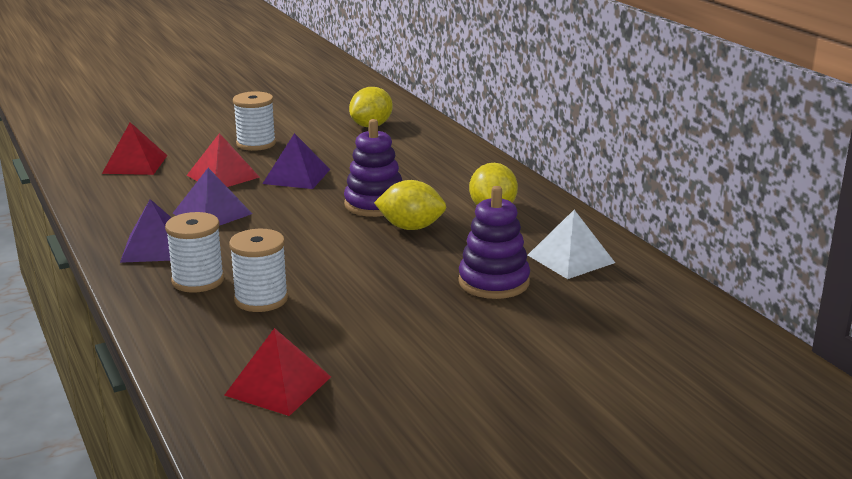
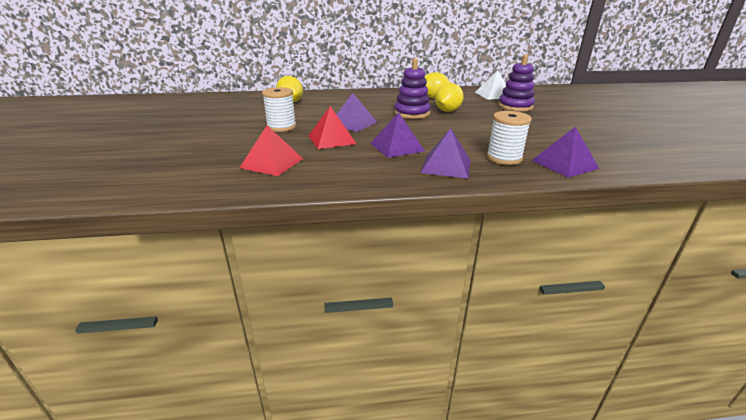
camera: 70 degrees left, 5 degrees up
red pyramid [224,328,331,416] -> none
white spool [229,229,288,312] -> none
none -> purple pyramid [531,127,600,178]

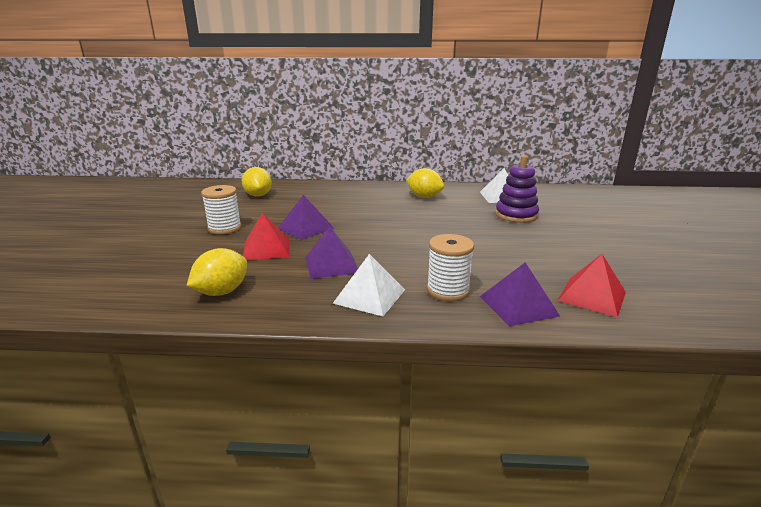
camera: 10 degrees right, 5 degrees down
red pyramid [240,126,303,176] -> red pyramid moved to [557,254,626,317]
purple stacking toy [394,58,431,119] -> none
purple pyramid [420,128,471,179] -> white pyramid [332,254,405,316]
yellow lemon [435,83,464,112] -> yellow lemon moved to [187,248,247,296]

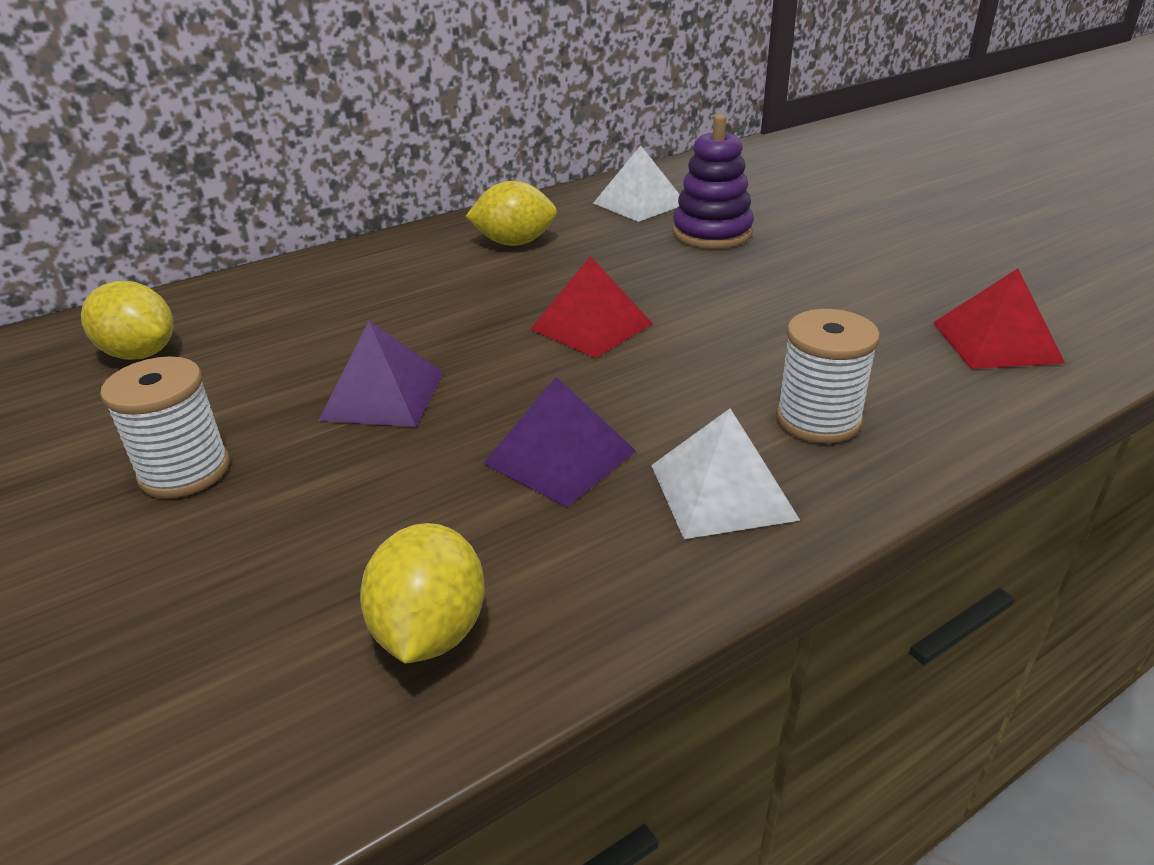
camera: 35 degrees left, 10 degrees up
red pyramid [243,213,290,260] -> red pyramid moved to [531,256,653,358]
purple pyramid [480,262,560,326] -> none

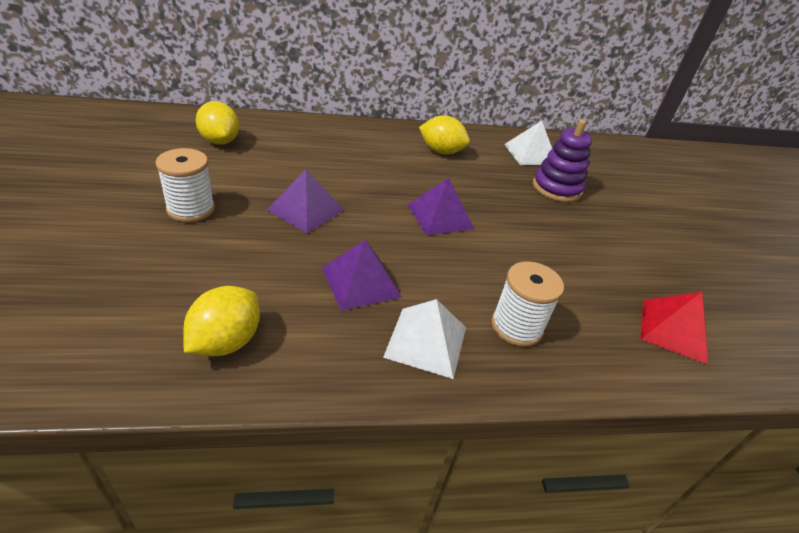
camera: 20 degrees right, 5 degrees up
red pyramid [531,256,653,358] -> purple pyramid [407,178,474,235]

